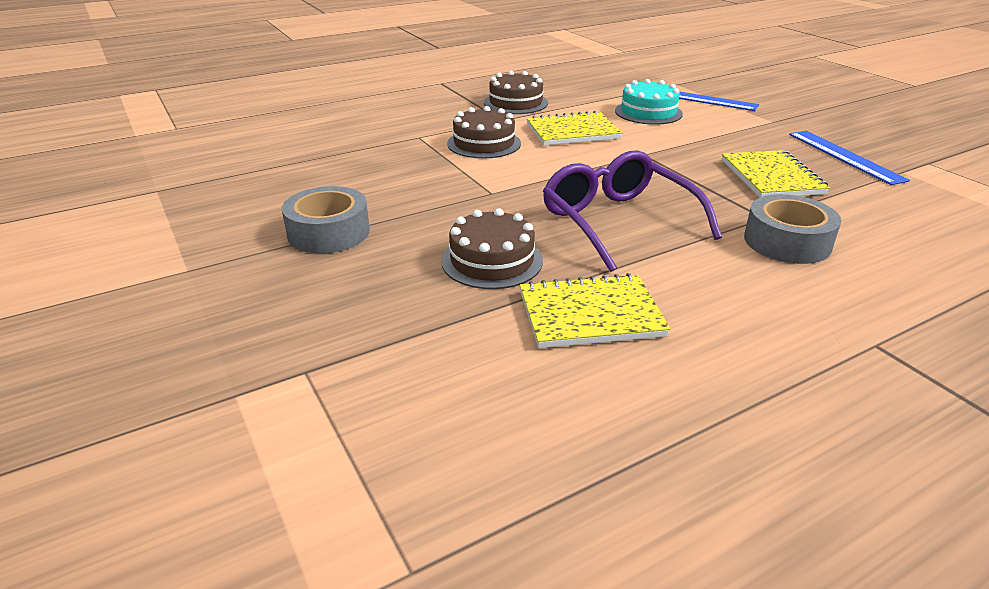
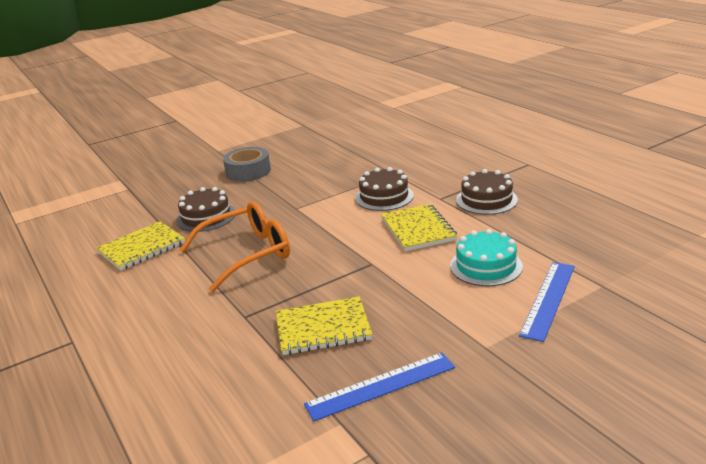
camera: 90 degrees right, 5 degrees down
yellow notebook [520,273,670,348] -> yellow notebook turned 60 degrees clockwise [96,221,185,271]
purple glasses [543,151,722,272] -> orange glasses [179,201,290,292]
grey tape [744,194,841,264] -> none

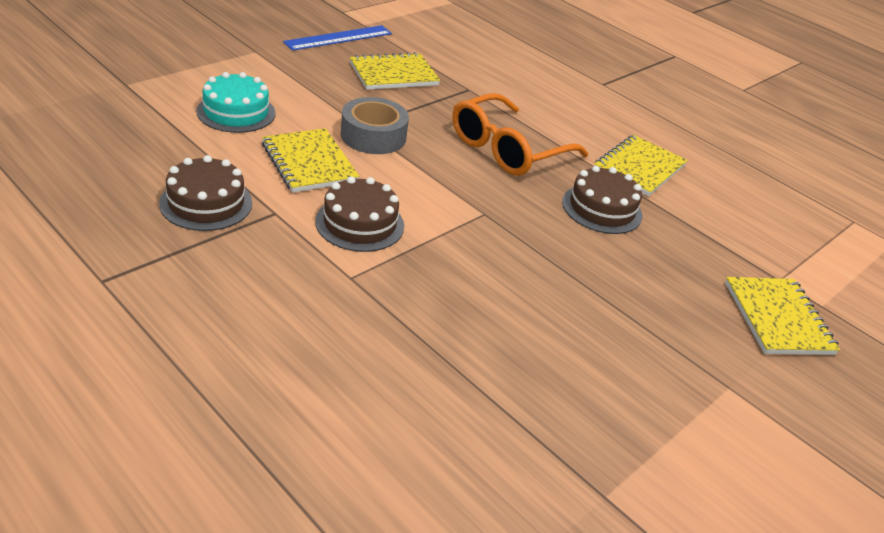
camera: 160 degrees right, 10 degrees up
grey tape [223,147,271,182] -> grey tape moved to [341,97,409,154]
blue ruler [519,262,575,342] -> none
none -> yellow notebook [725,277,840,355]

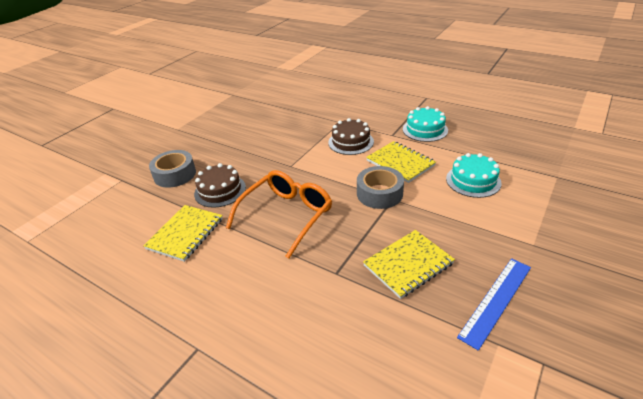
camera: 175 degrees right, 0 degrees up
brown cake [159,155,252,231] -> turquoise cake [403,106,448,142]
yellow notebook [725,277,840,355] -> none
none -> grey tape [149,150,196,188]

